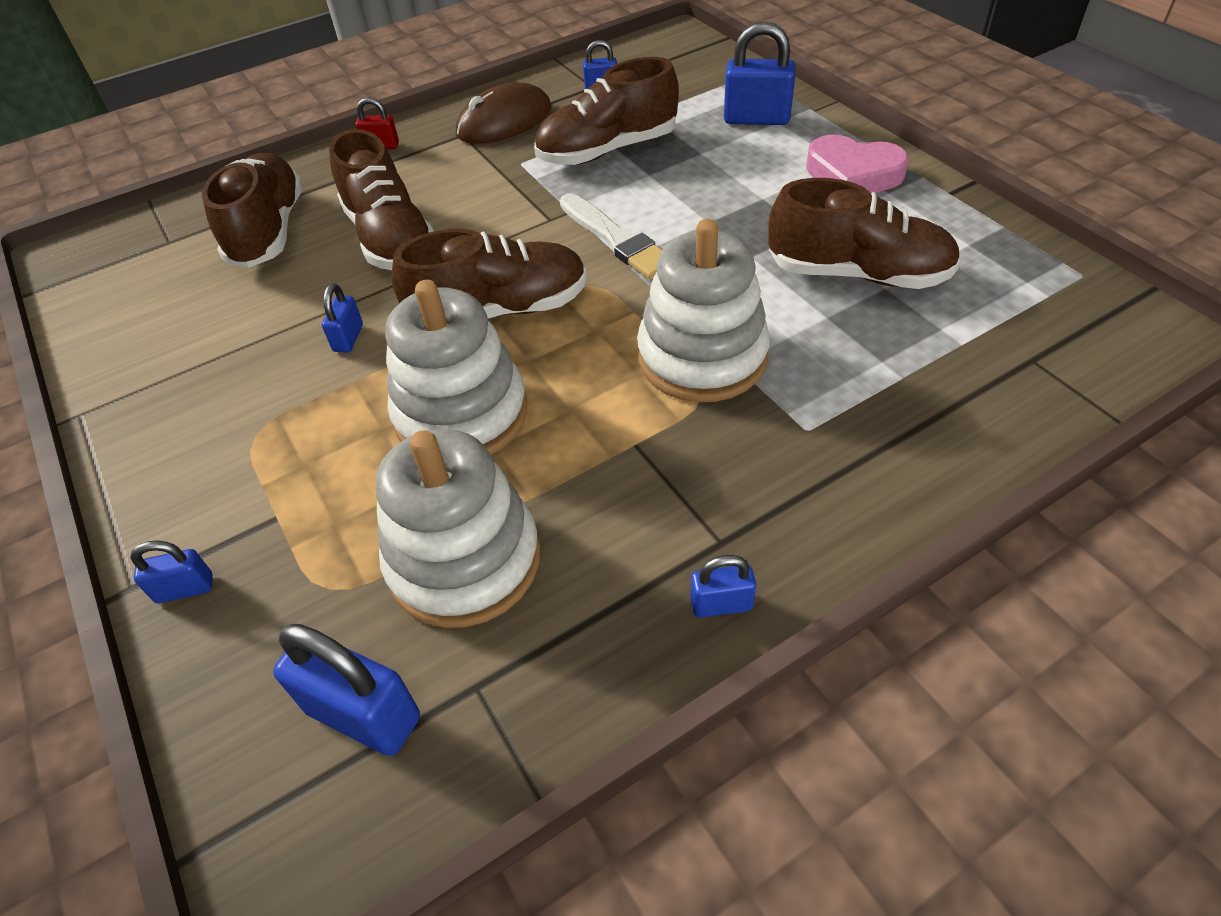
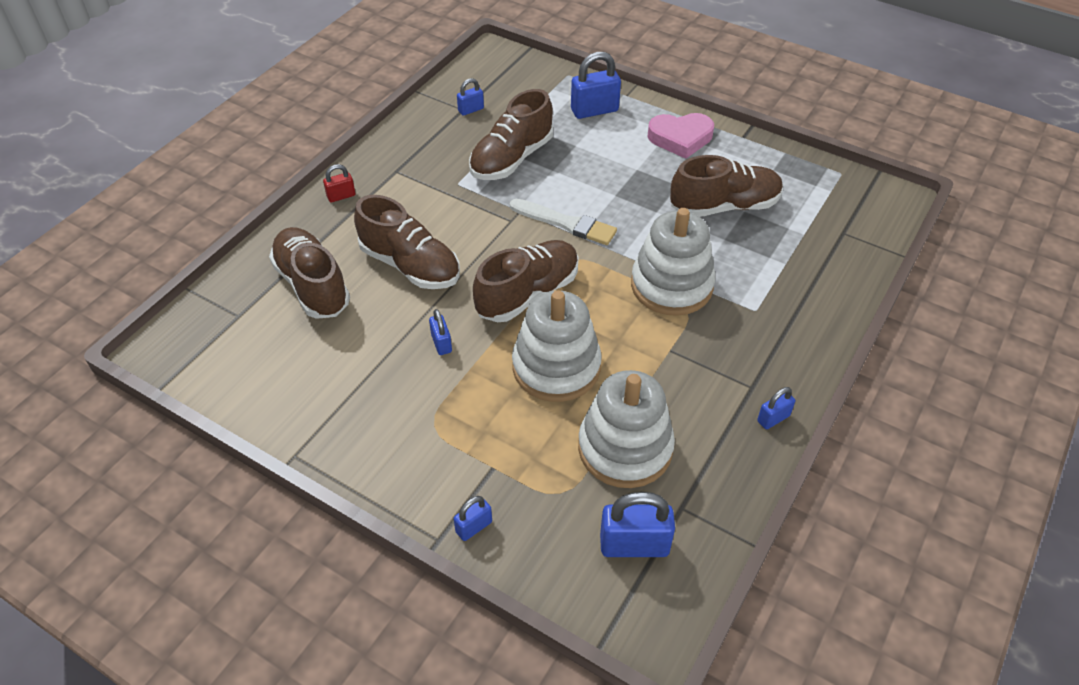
camera: 30 degrees left, 0 degrees up
brown mouse [456,82,551,144] -> none

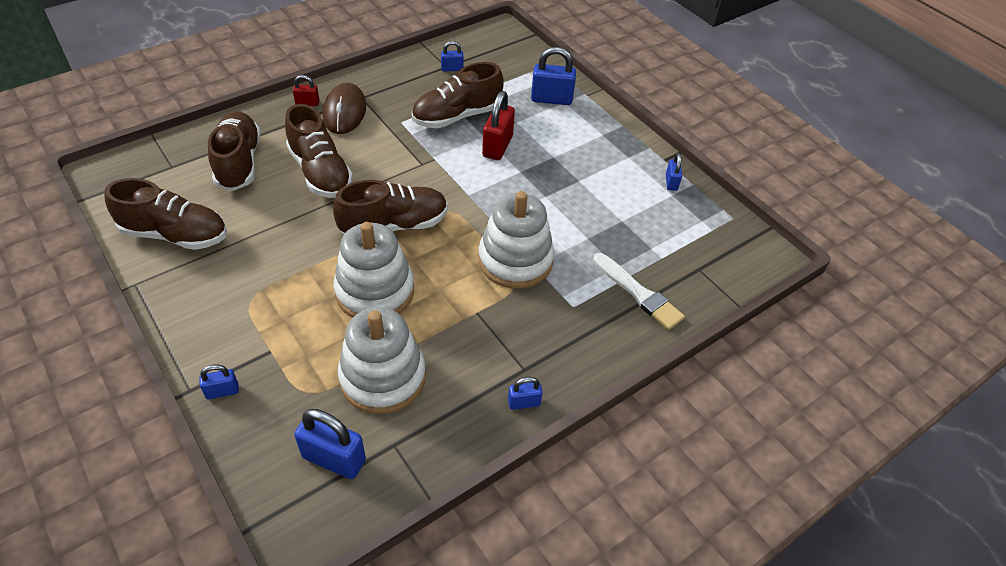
camera: 20 degrees right, 0 degrees up
blue padlock [429,309,452,355] -> blue padlock moved to [666,153,682,191]
white brush [510,199,617,245] -> white brush moved to [593,253,685,330]
pink heart [648,113,714,159] -> none
brown shoe [670,155,783,217] -> brown shoe moved to [104,178,227,250]
none -> brown mouse [323,83,366,134]
none -> red padlock [482,91,515,160]

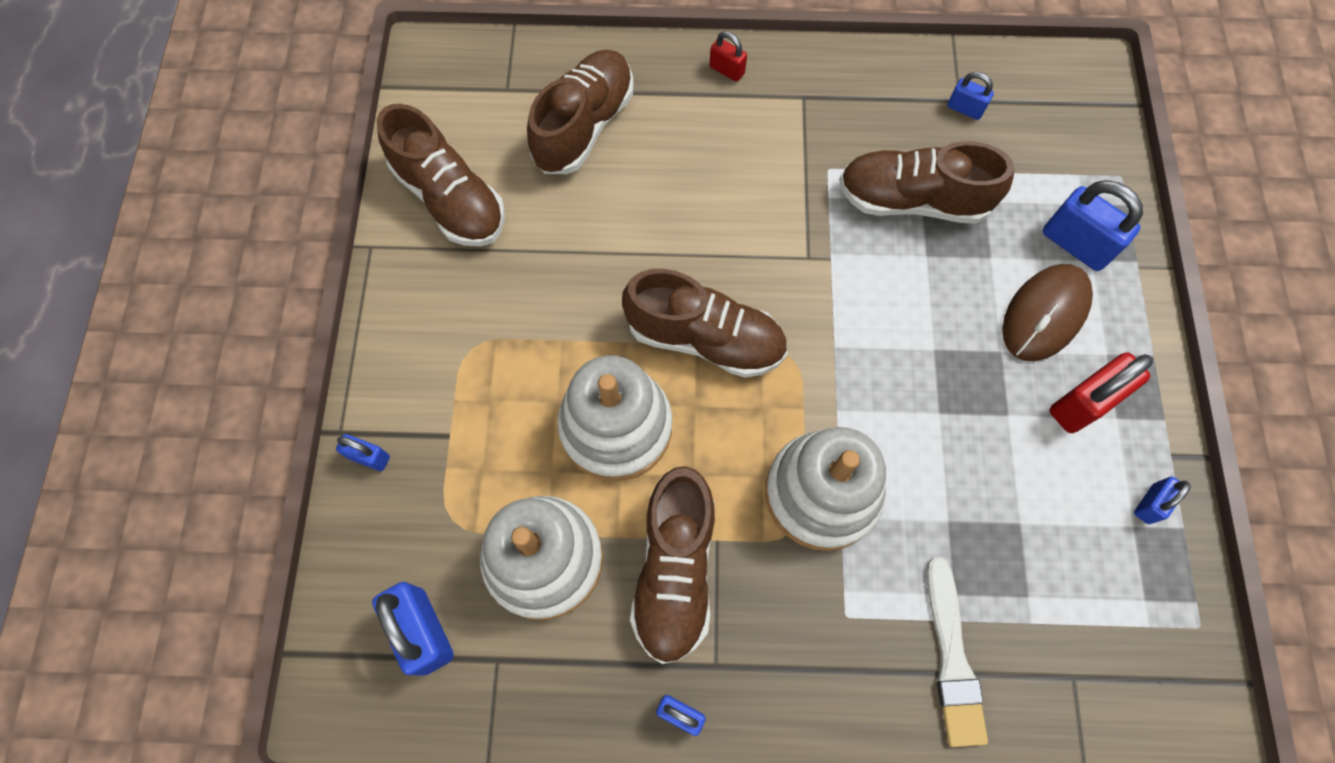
camera: 40 degrees right, 20 degrees up
brown shoe [285,104,353,198] -> brown shoe moved to [630,466,715,664]
brown mouse [323,83,366,134] -> brown mouse moved to [1002,264,1093,361]
red padlock [482,91,515,160] -> red padlock moved to [1049,352,1153,433]

